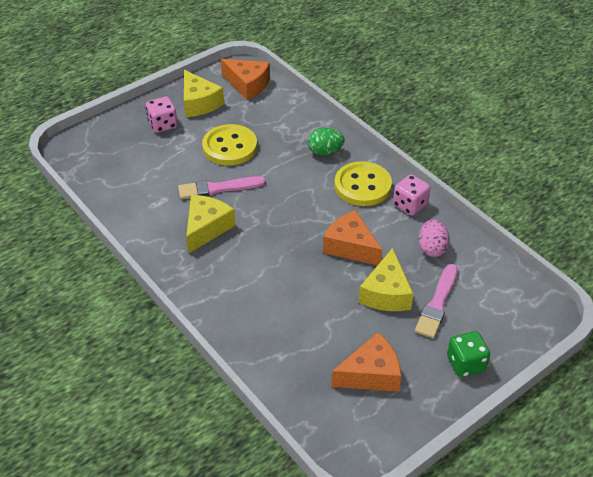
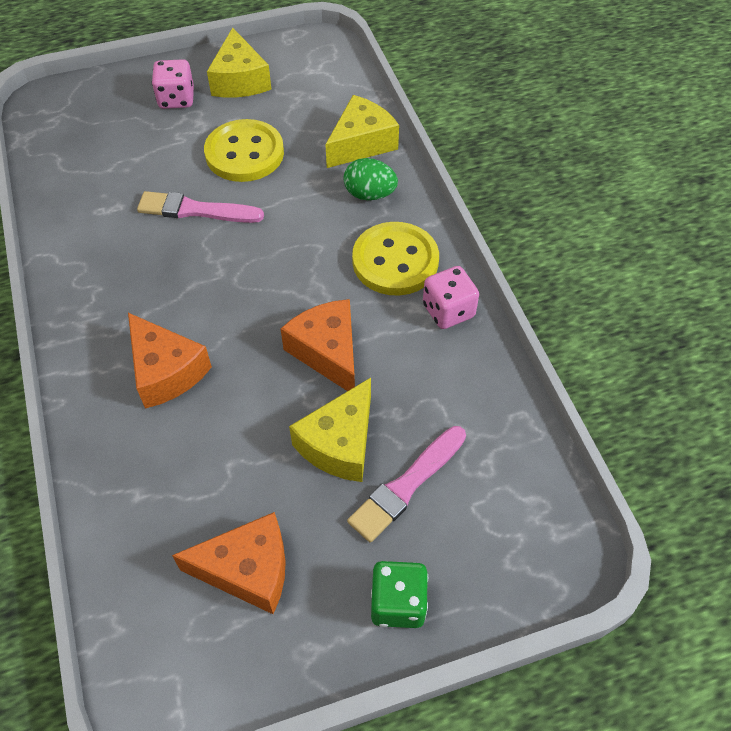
camera: 20 degrees right, 10 degrees up
yellow cheese [186,195,235,254] -> yellow cheese moved to [326,95,399,168]
orange cheese [221,59,270,100] -> orange cheese moved to [128,313,212,408]
pink egg [419,219,450,257] -> none

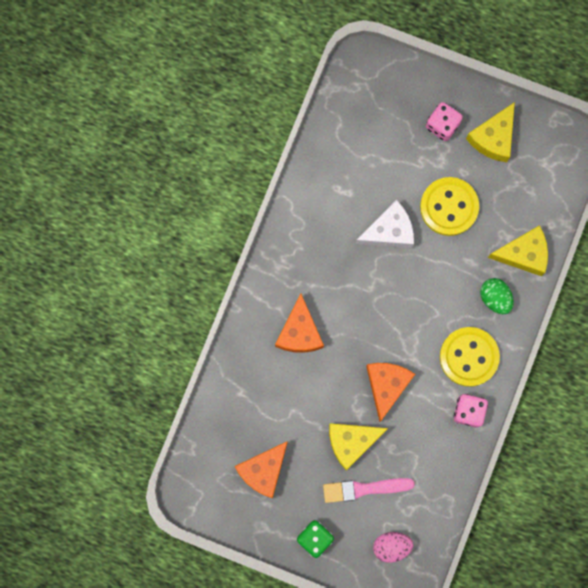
camera: 40 degrees right, 25 degrees up
pink brush [137,191,264,223] -> white cheese [356,200,414,248]
orange cheese [172,512,286,614] -> orange cheese turned 90 degrees clockwise [234,441,288,498]
none -> pink egg [373,532,413,563]

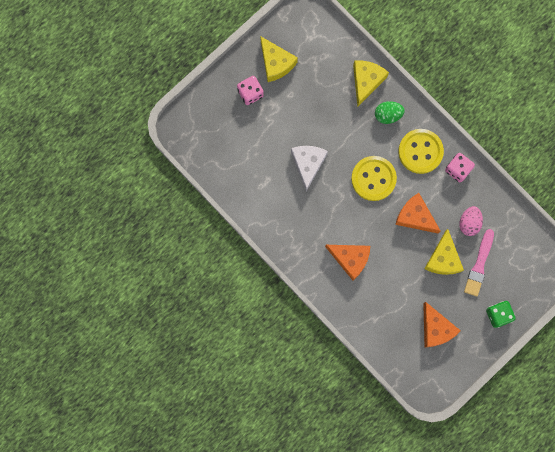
camera: 65 degrees left, 0 degrees up
pink egg [373,532,413,563] -> pink egg moved to [459,206,483,236]
yellow button [420,177,479,236] -> yellow button moved to [351,156,397,201]

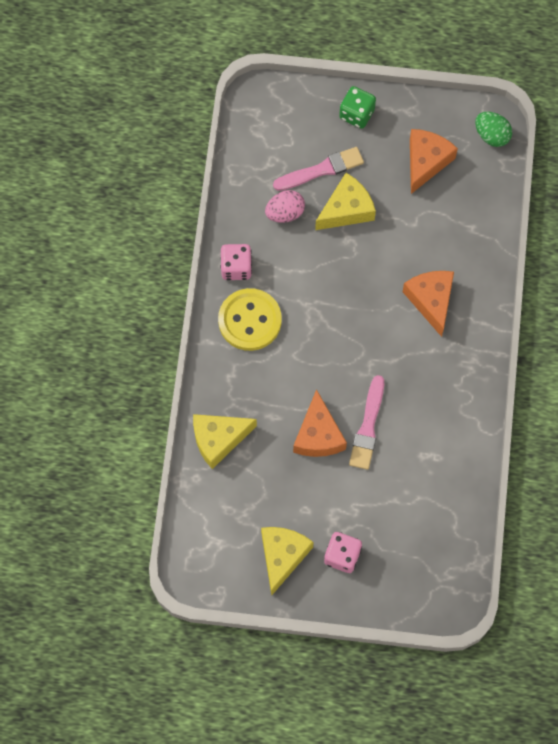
camera: 130 degrees left, 10 degrees down
white cheese [291,146,328,191] -> pink brush [349,375,384,470]
yellow button [351,156,397,201] -> none
green egg [375,101,405,124] -> green egg moved to [475,112,512,147]
orange cheese [395,193,440,233] -> orange cheese moved to [293,389,347,457]

